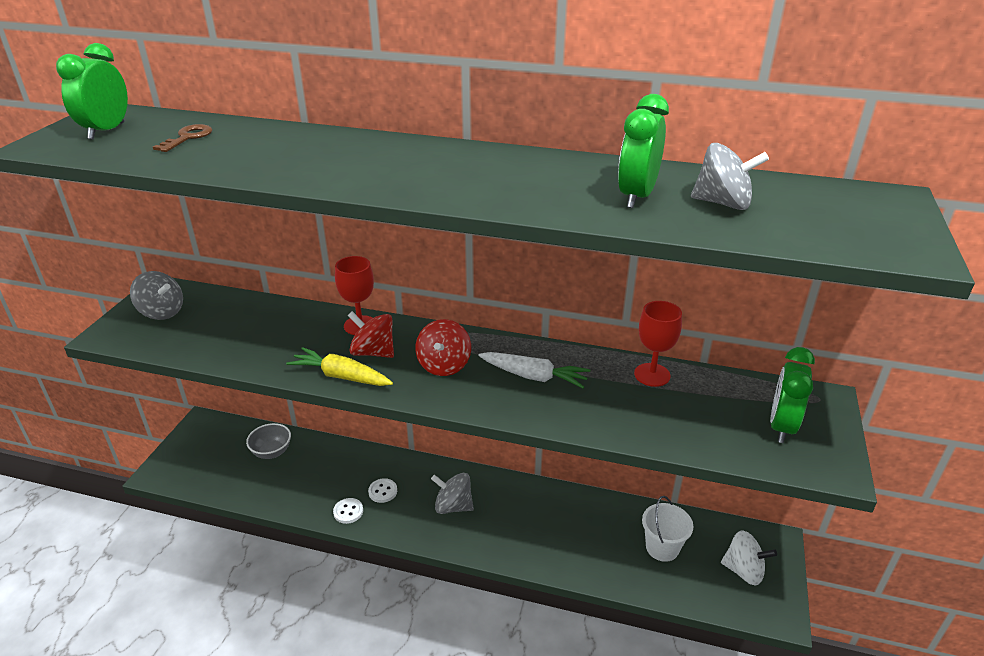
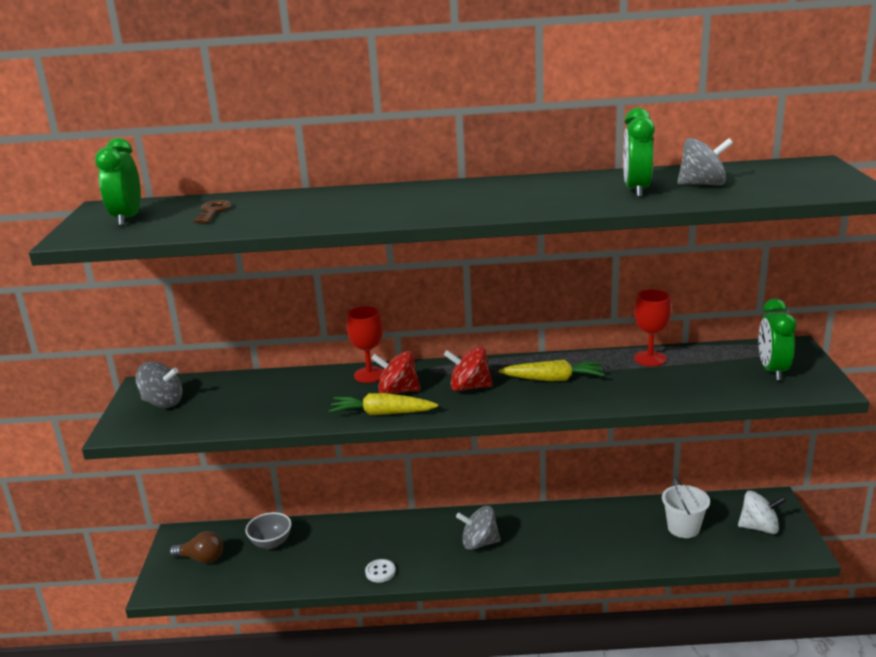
camera: 15 degrees left, 10 degrees down
white button [368,478,397,503] -> none
red spinning top [416,319,471,376] -> red spinning top turned 105 degrees clockwise [444,347,493,391]
white carrot [478,352,590,388] -> yellow carrot [499,360,605,381]
none -> brown light bulb [169,531,223,563]

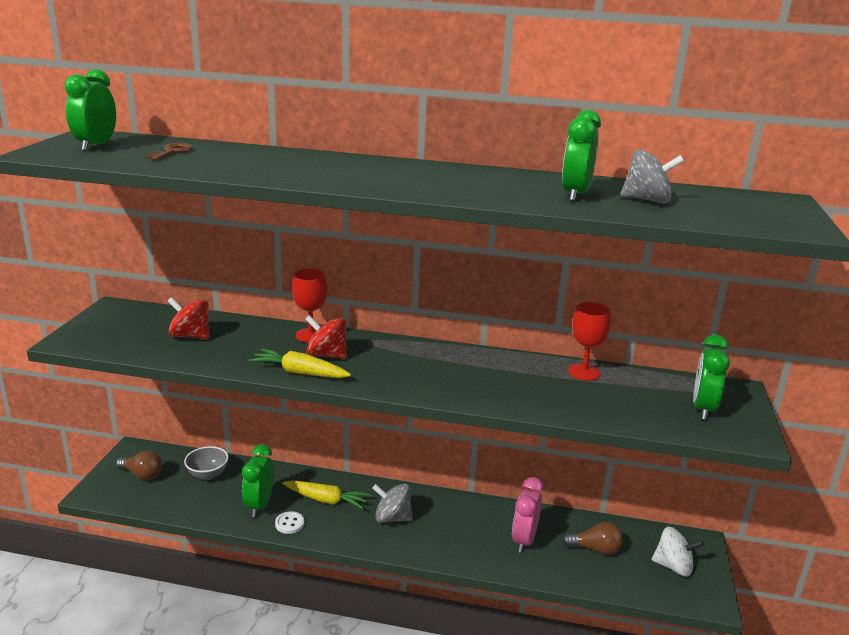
camera: 10 degrees right, 0 degrees up
grey spinning top [135,362,182,408] -> none
red spinning top [444,347,493,391] -> red spinning top moved to [168,297,210,339]
yellow carrot [499,360,605,381] -> yellow carrot moved to [283,480,371,509]
white bucket [662,476,710,538] -> brown light bulb [562,522,623,555]
none -> green clock [242,444,274,517]
none -> pink clock [512,477,544,553]

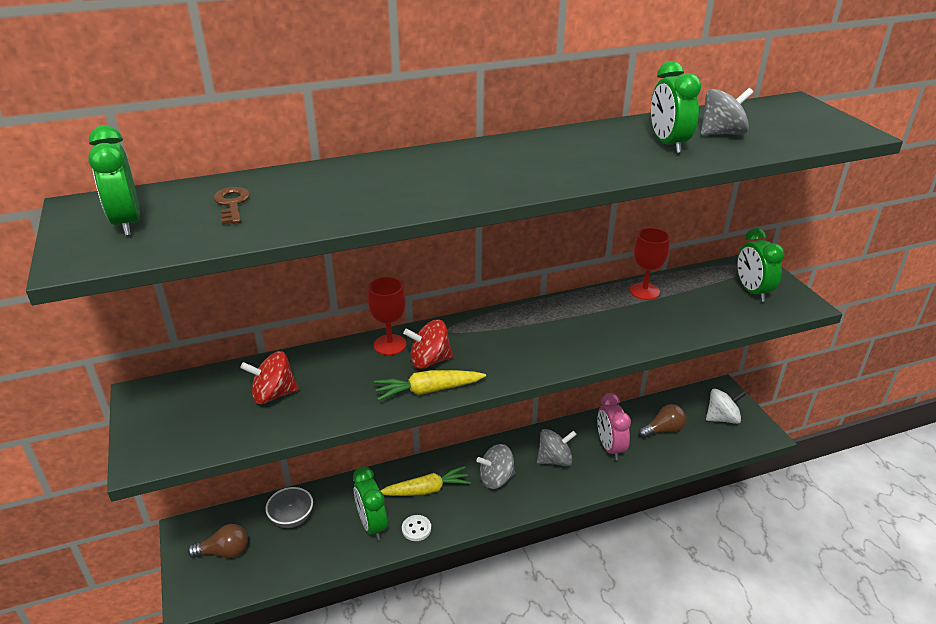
camera: 30 degrees left, 10 degrees up
none -> grey spinning top [537,429,577,466]

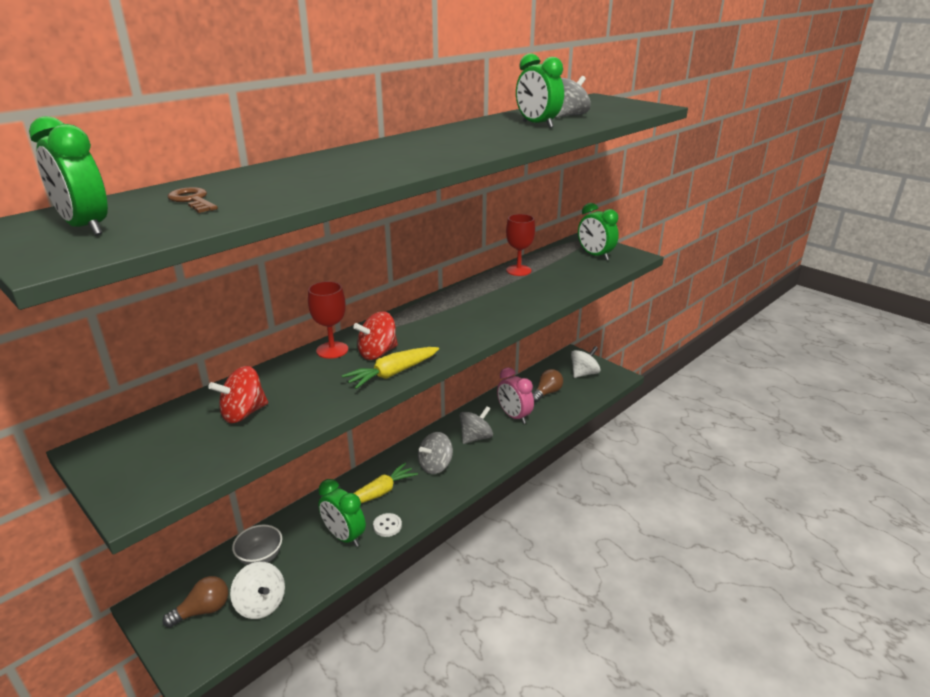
camera: 25 degrees left, 5 degrees down
none -> white spinning top [230,562,285,619]

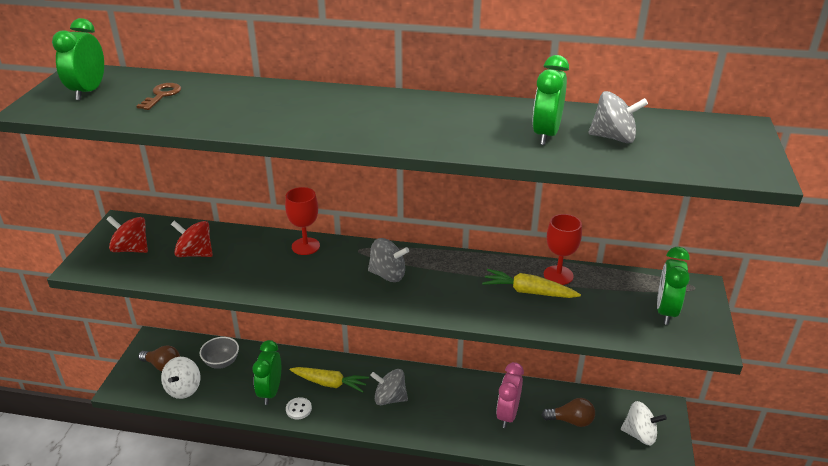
camera: 55 degrees right, 5 degrees up
yellow carrot [342,347,439,389] -> yellow carrot moved to [482,269,581,298]
red spinning top [353,311,398,360] -> red spinning top moved to [106,216,148,253]
grey spinning top [460,406,493,444] -> grey spinning top moved to [368,238,409,282]

